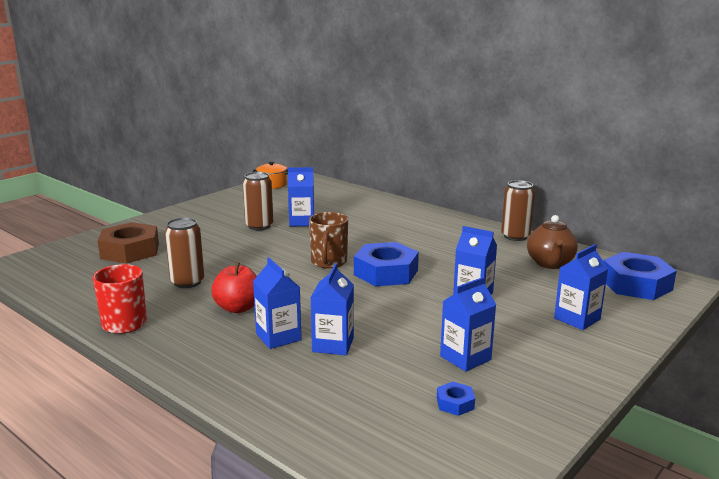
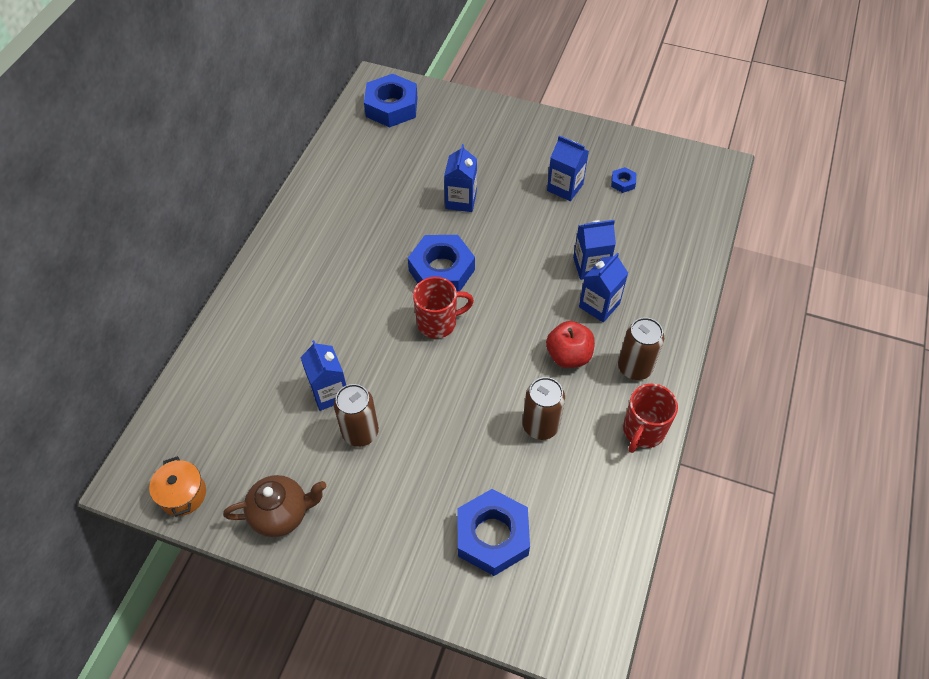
camera: 110 degrees left, 35 degrees up
brown nut [98,222,159,264] -> blue nut [457,489,530,576]
brown mug [309,212,348,269] -> red mug [413,277,474,339]
brown can [501,180,535,241] -> brown can moved to [618,317,664,380]
brown teapot [527,215,578,269] -> brown teapot moved to [223,475,326,537]
blue carton [554,244,608,330] -> none

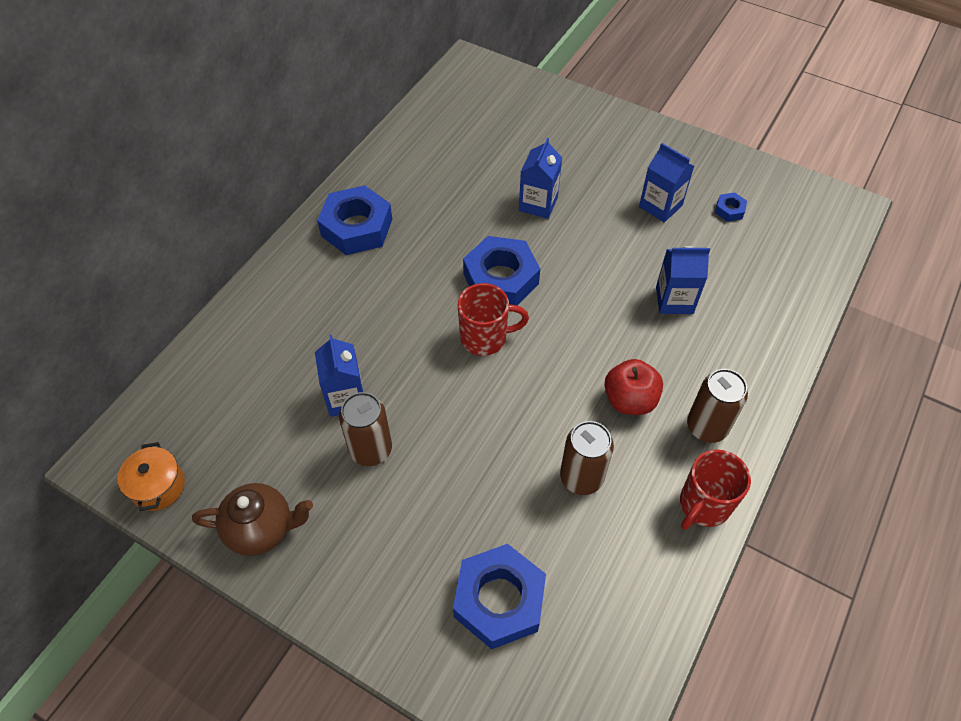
camera: 10 degrees right, 0 degrees up
blue nut [364,74,417,127] -> blue nut moved to [317,185,392,255]
blue carton [579,253,628,322] -> none

